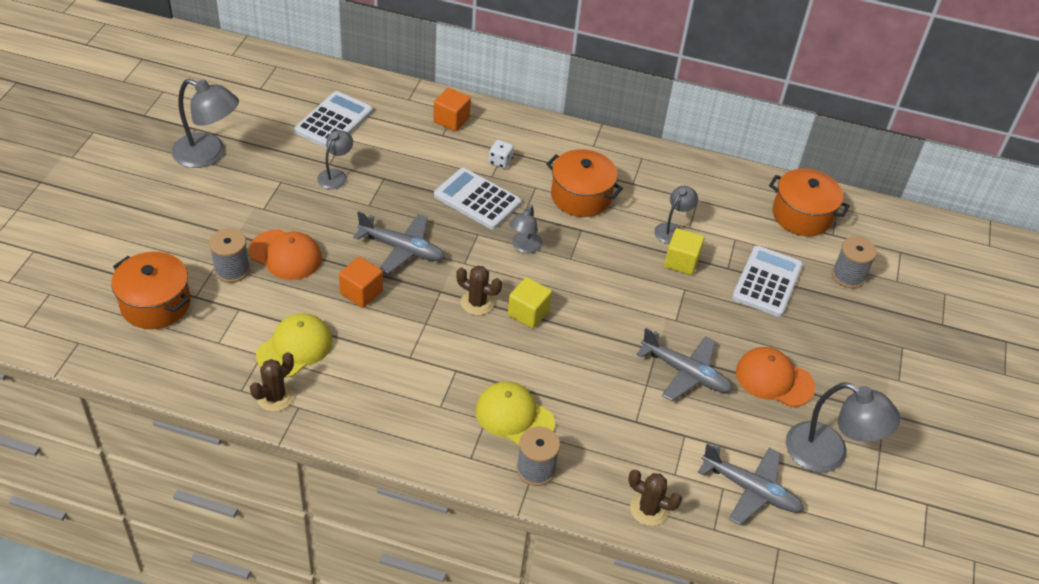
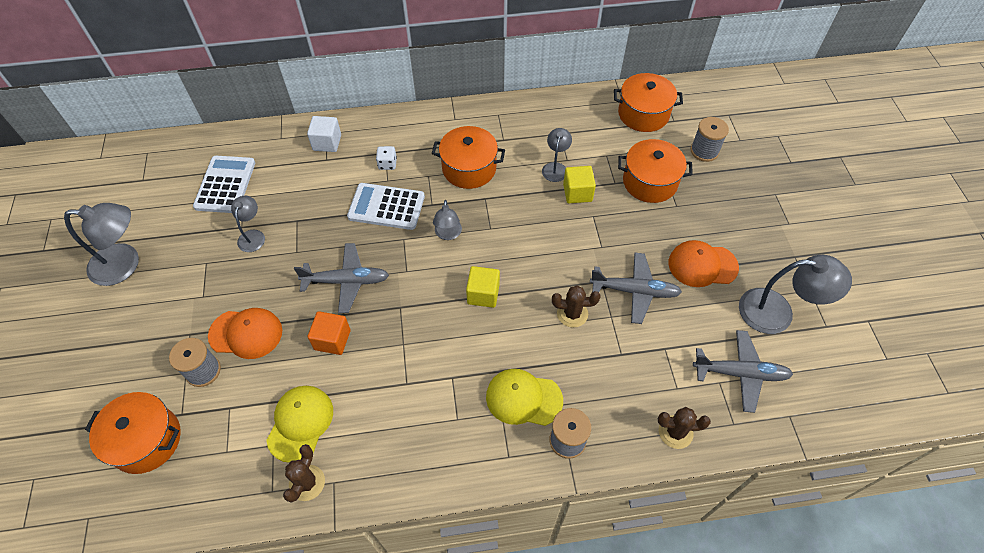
camera: 20 degrees left, 10 degrees up
orange cube [433,88,471,131] -> white cube [307,116,341,152]
brown cactus [456,266,502,315] -> brown cactus moved to [552,285,600,327]
white calculator [732,246,803,317] -> orange pot [618,139,693,203]

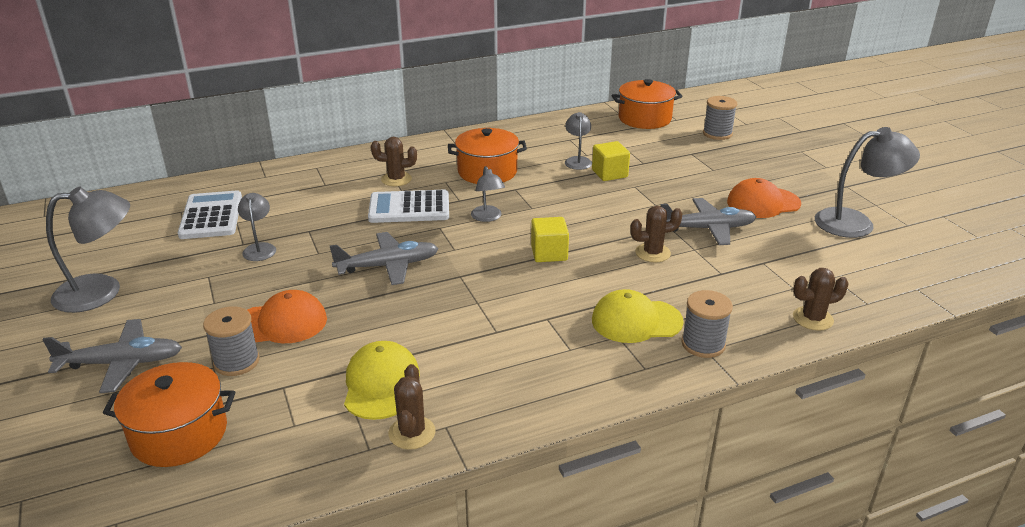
camera: 15 degrees left, 25 degrees down
white cube [307,116,341,152] -> none
orange cube [308,311,351,355] -> none
white dice [376,146,397,170] -> brown cactus [371,137,417,186]
orange pot [618,139,693,203] -> none
grey plane [693,330,793,413] -> grey plane moved to [42,319,182,393]

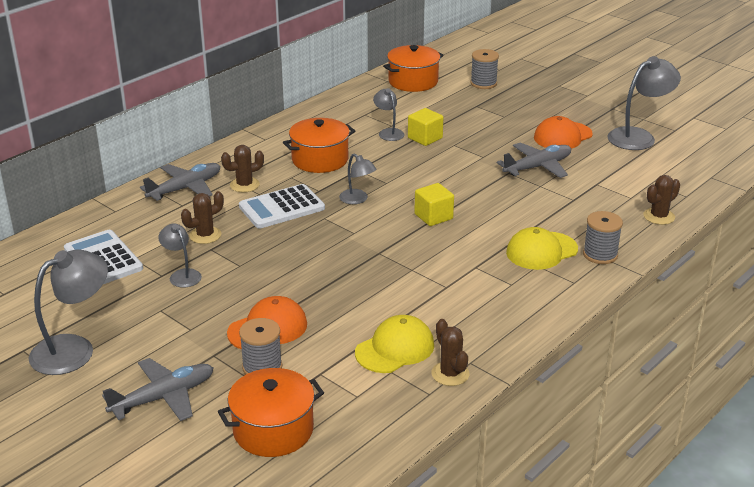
camera: 25 degrees left, 0 degrees up
grey plane [330,232,439,285] -> grey plane moved to [140,163,220,201]
yellow cap [344,341,420,420] -> yellow cap turned 75 degrees clockwise [355,315,434,373]
brown cactus [630,206,682,262] -> brown cactus moved to [181,191,224,244]

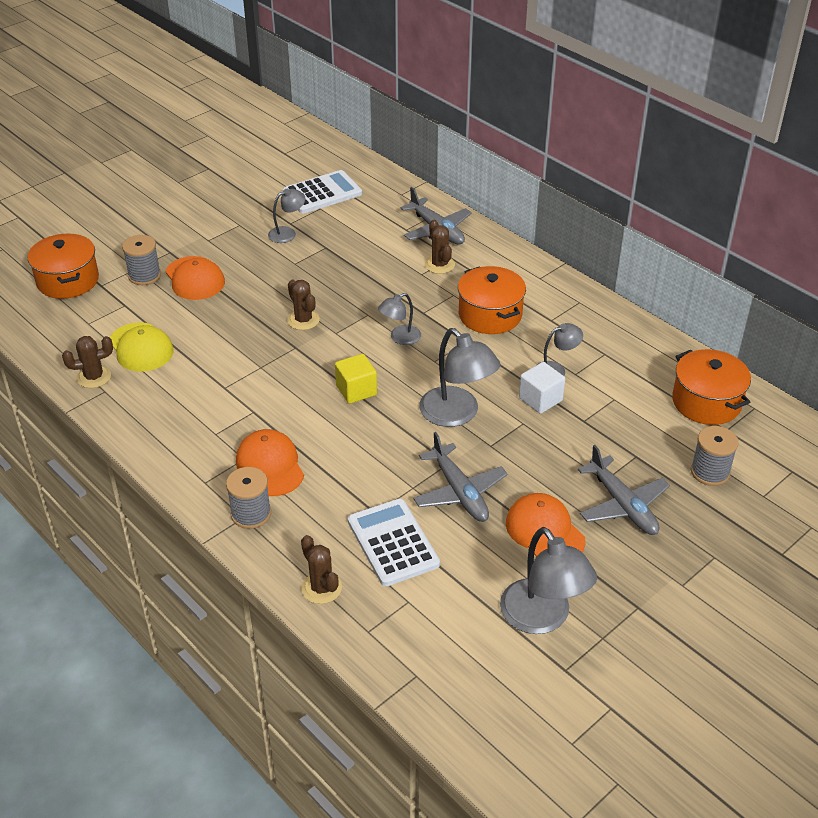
camera: 95 degrees right, 10 degrees up
grey lamp [29,249,108,375] -> grey lamp moved to [420,328,501,427]
grey plane [102,358,213,421] -> grey plane moved to [578,445,670,535]
brown cactus [181,191,224,244] -> brown cactus moved to [287,280,320,330]
white calculator [239,184,325,228] -> white calculator moved to [348,499,440,586]
yellow cube [408,108,444,146] -> white cube [519,362,565,414]
yellow cap [506,227,578,270] -> orange cap [236,429,304,496]

